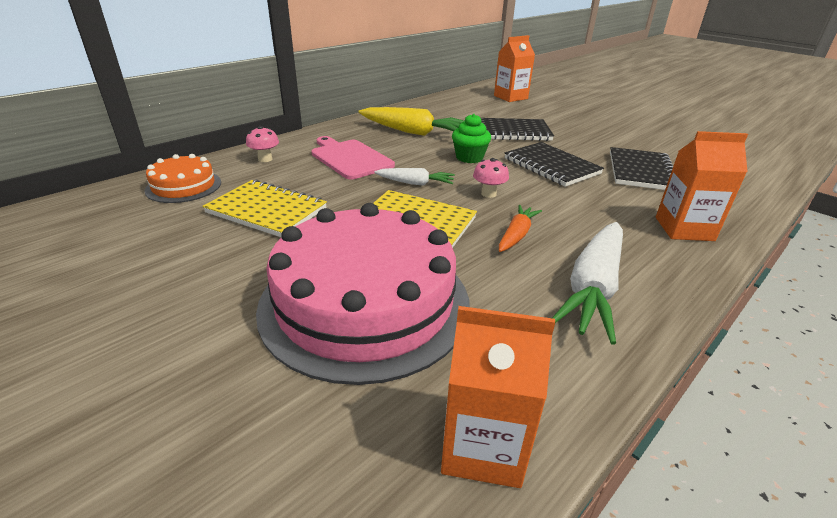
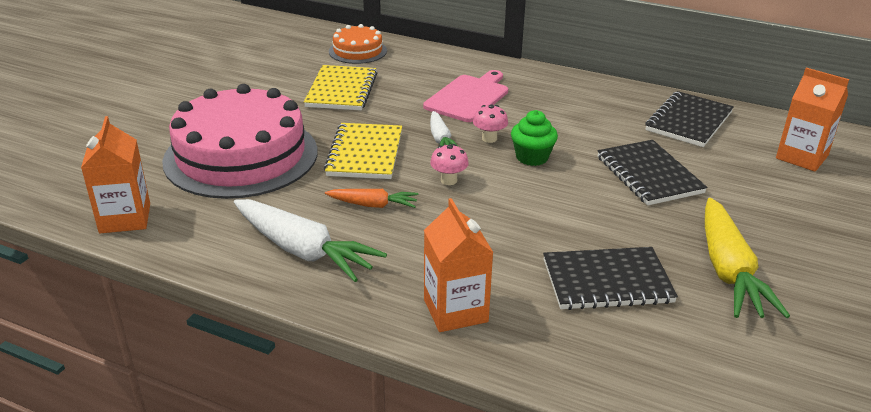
camera: 70 degrees right, 0 degrees up
pink mushroom [246,126,279,162] -> pink mushroom moved to [473,104,508,143]
yellow carrot [358,107,464,136] -> yellow carrot moved to [705,198,790,318]
black notebook [505,142,604,187] -> black notebook moved to [645,91,734,147]
white carrot [552,222,623,345] -> white carrot turned 150 degrees counterclockwise [234,199,387,282]

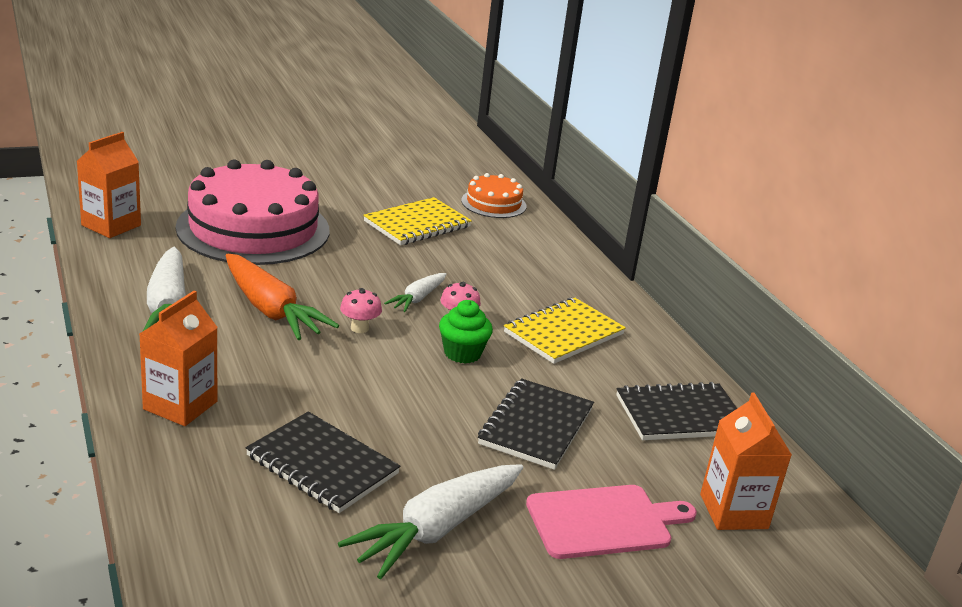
camera: 40 degrees right, 5 degrees down
yellow notebook [324,123,402,179] -> yellow notebook moved to [504,298,626,364]
orange carrot [325,189,418,208] -> orange carrot [226,254,339,340], size x1.84
pink cutting board [423,70,508,122] -> pink cutting board moved to [526,485,697,559]
yellow carrot [705,198,790,318] -> white carrot [338,464,524,579]

